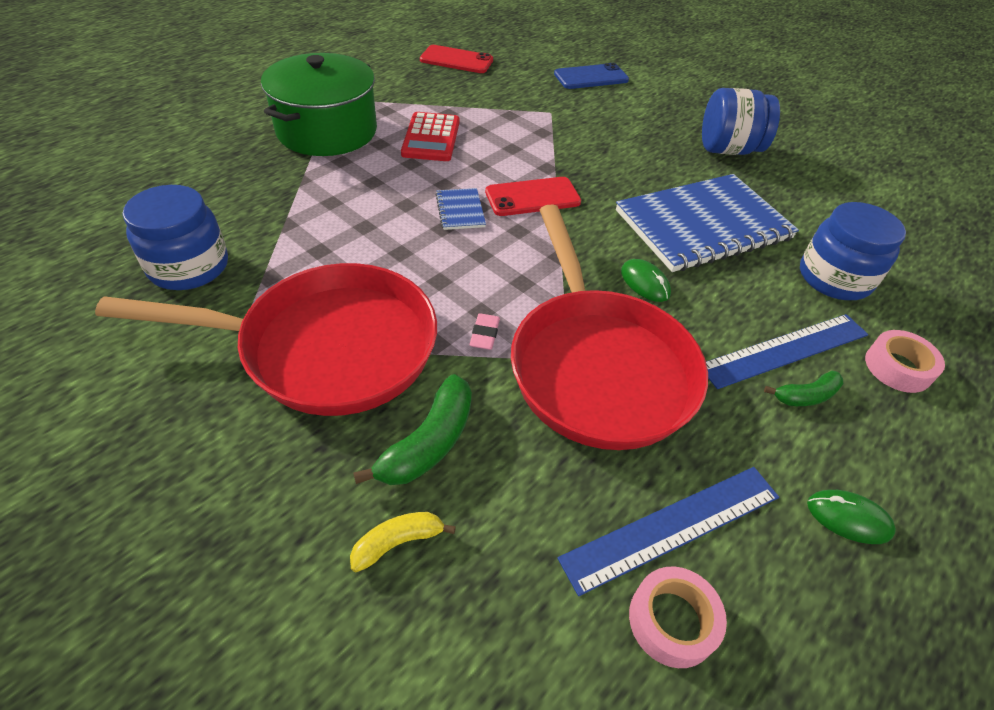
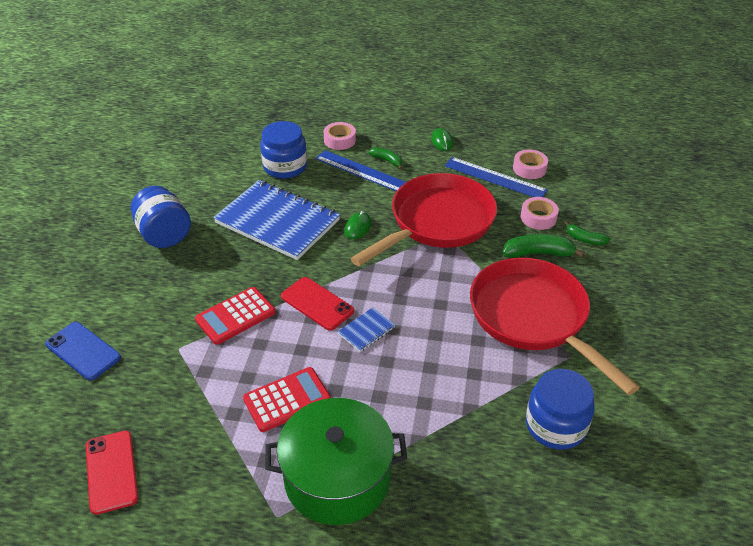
camera: 120 degrees left, 5 degrees down
yellow banana [350,512,456,572] -> green banana [564,221,610,245]
pink eraser [469,313,500,350] -> none
none -> red calculator [195,287,276,345]
none -> pink tape [521,197,559,230]

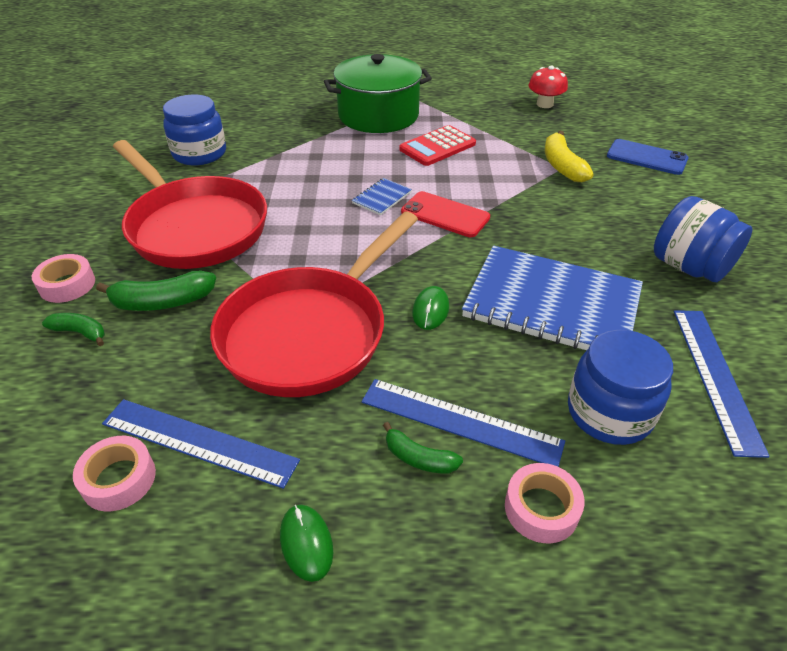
camera: 170 degrees right, 0 degrees up
red phone [86,431,139,515] -> red mushroom [529,65,568,108]
red calculator [195,287,276,345] -> none
pink tape [521,197,559,230] -> pink tape moved to [32,254,95,303]
none -> yellow banana [545,131,593,182]
none -> blue ruler [674,310,770,458]

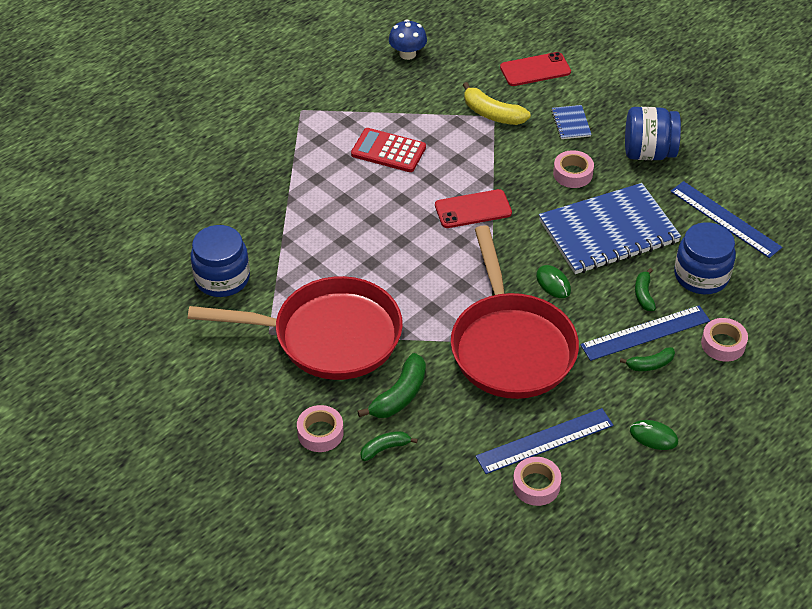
camera: 45 degrees left, 5 degrees up
green pot [324,54,432,133] -> none
blue notebook [352,178,412,215] -> blue notebook moved to [551,105,592,139]
red calculator [399,125,476,166] -> red calculator turned 105 degrees clockwise [351,128,426,172]
red mushroom [529,65,568,108] -> blue mushroom [389,20,427,60]
blue phone [607,139,688,175] -> red phone [500,52,571,86]
none -> pink tape [553,150,594,188]
none -> green banana [635,268,656,311]

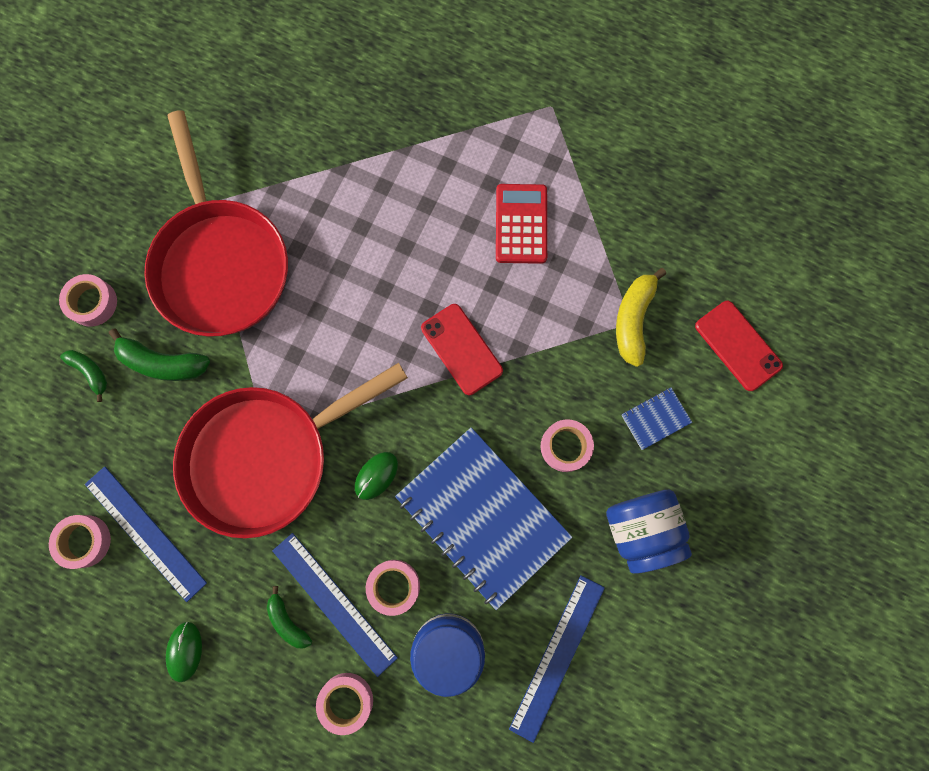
camera: 70 degrees right, 30 degrees up
blue jar [191,225,250,297] -> none
blue mushroom [389,20,427,60] -> none
green banana [635,268,656,311] -> pink tape [366,560,420,616]

